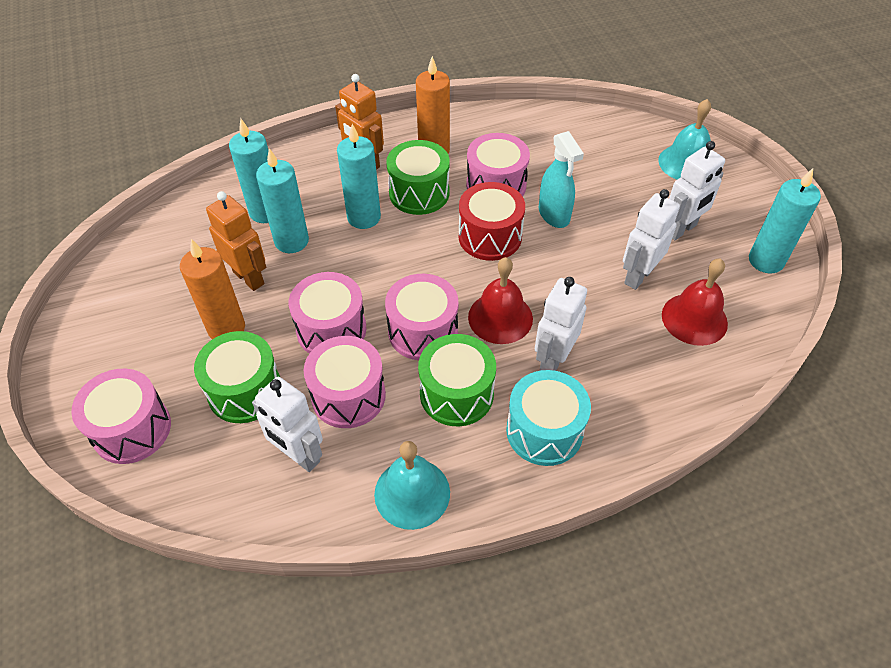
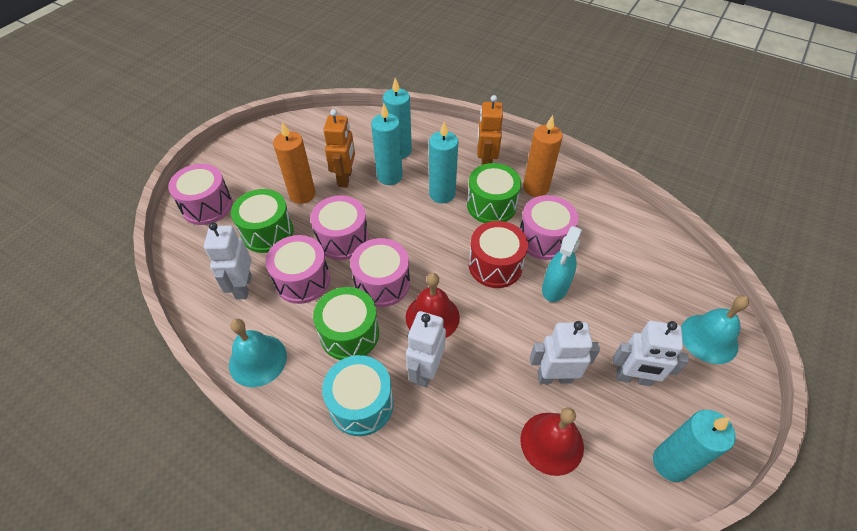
camera: 50 degrees right, 0 degrees up
white robot [535,277,587,371] -> white robot turned 60 degrees counterclockwise [406,311,446,387]

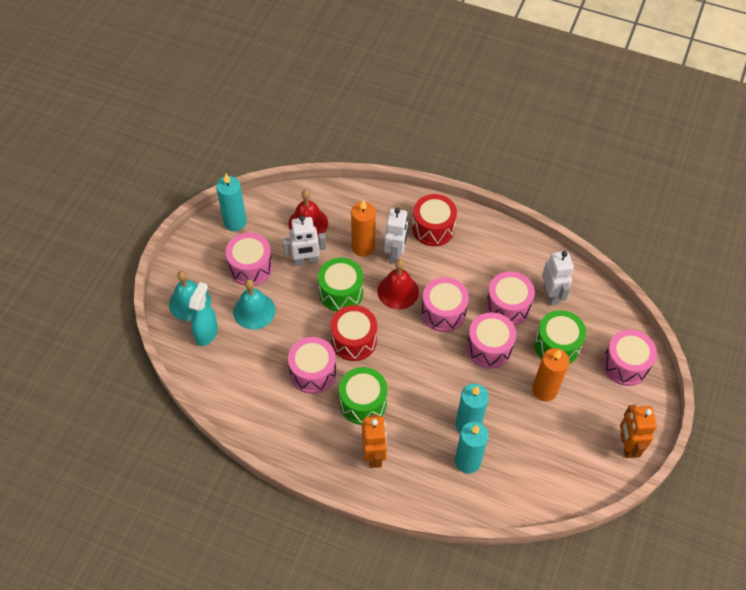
camera: 170 degrees right, 5 degrees up
turquoise bell [229,319,287,387] -> turquoise bell moved to [233,279,275,330]
green drum [313,287,379,360] -> green drum moved to [318,258,363,312]
turquoise drum [322,355,394,436] -> red drum [412,194,457,247]
orange robot [323,109,355,188] -> orange robot moved to [620,405,657,458]
turquoise candle [429,121,458,203] -> none
orange candle [523,115,563,197] -> orange candle moved to [351,200,376,257]
turquoise spray bottle [542,226,583,302] -> turquoise spray bottle moved to [189,282,218,346]
white robot [613,321,689,386] -> pink drum [226,233,273,286]

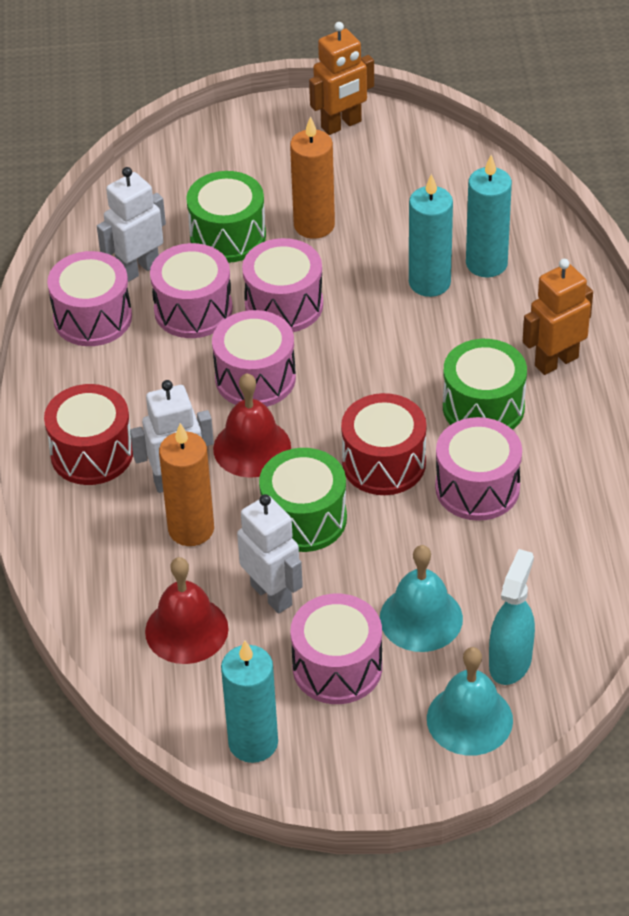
camera: 115 degrees left, 10 degrees down
turquoise spray bottle [189,282,218,346] -> turquoise spray bottle turned 120 degrees clockwise [489,549,535,685]
pink drum [602,329,657,386] -> pink drum moved to [47,251,132,346]

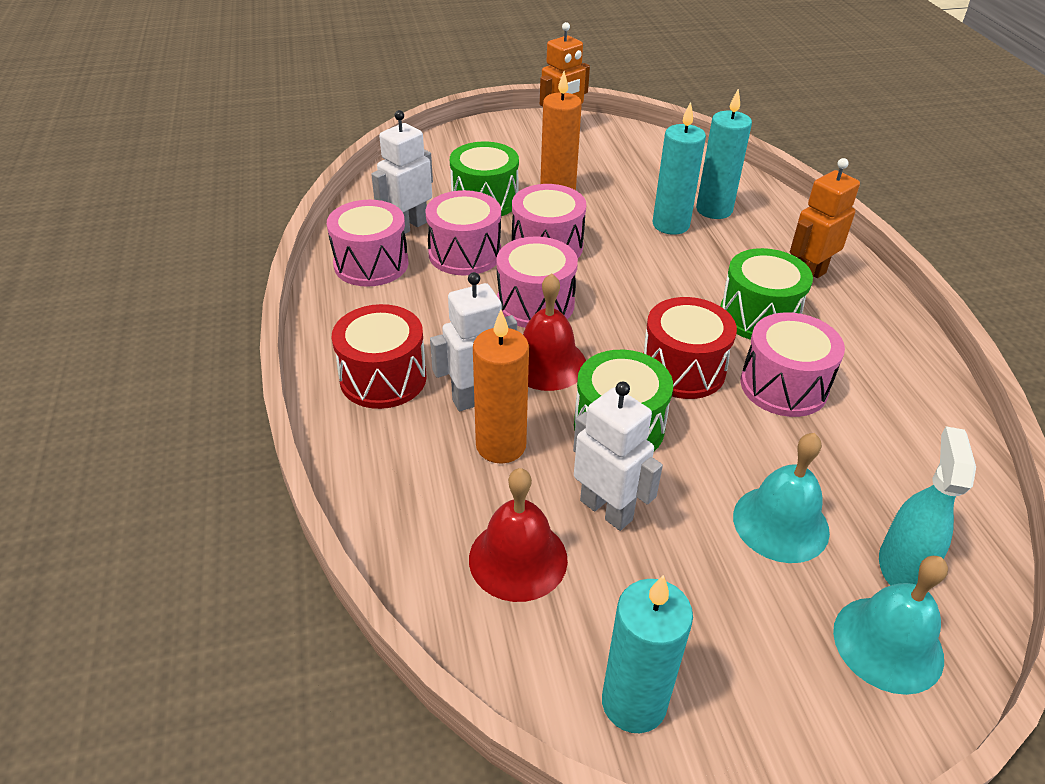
camera: 10 degrees left, 5 degrees down
pink drum [290,594,382,704] -> none

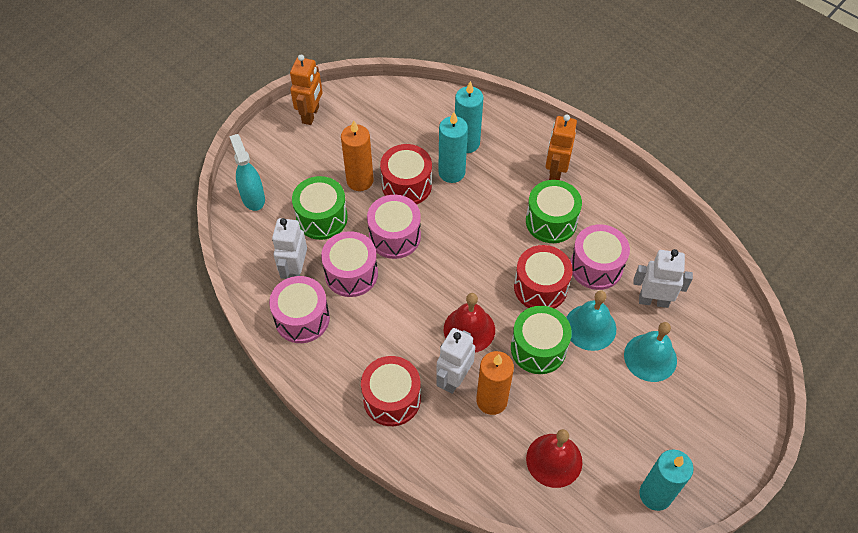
camera: 35 degrees left, 15 degrees up
pink drum [496,236,578,328] -> none
white robot [573,382,663,531] -> white robot moved to [633,249,693,308]
turquoise bell [833,556,948,695] -> turquoise bell moved to [566,291,616,351]
turquoise spray bottle [879,426,976,586] -> turquoise spray bottle moved to [229,134,265,211]
none -> red drum [380,144,432,204]

